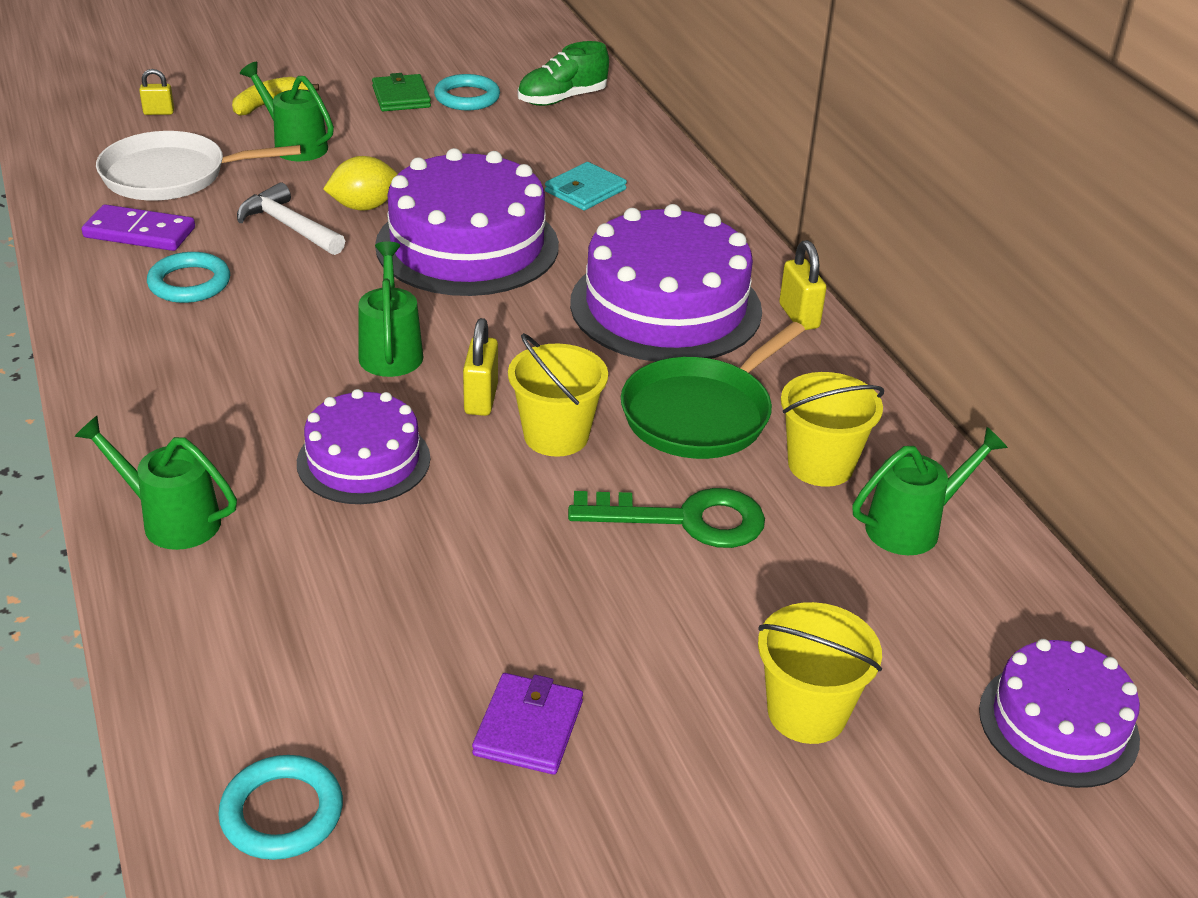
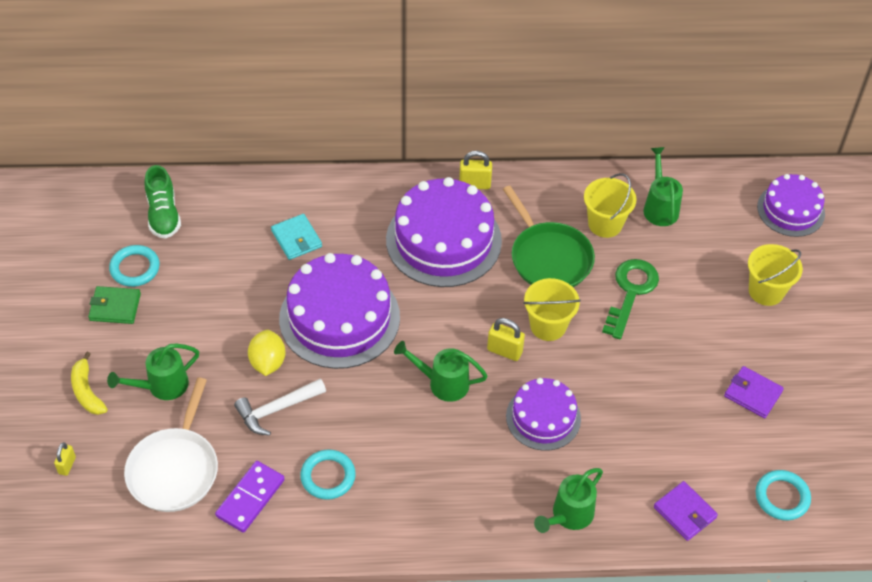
camera: 70 degrees left, 15 degrees up
none -> purple wallet [654,481,718,541]

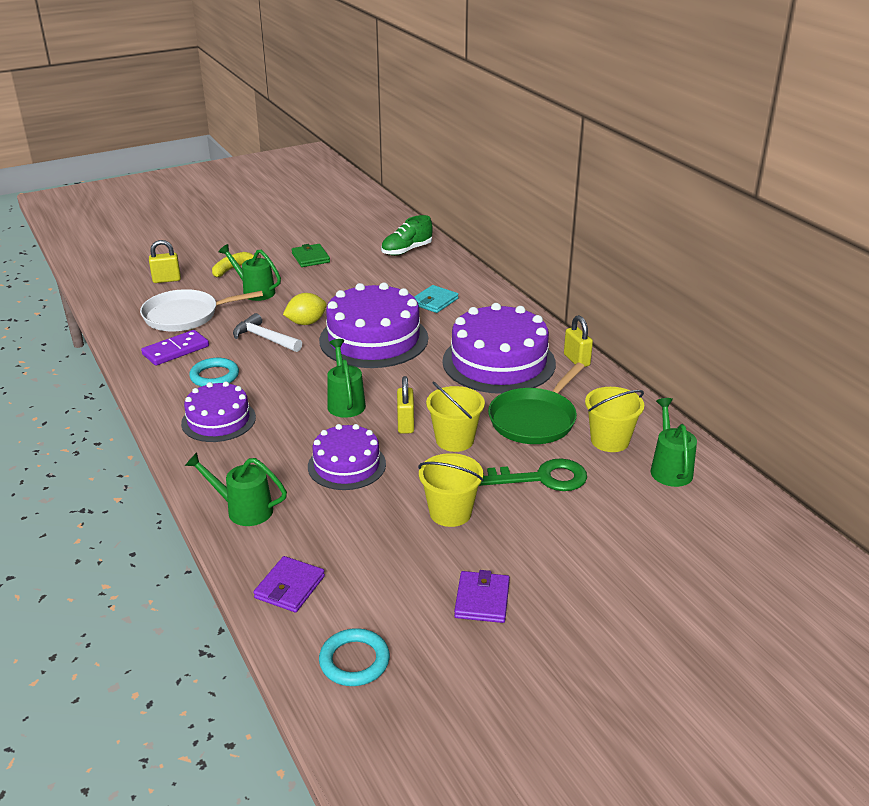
camera: 65 degrees right, 20 degrees down
yellow padlock [54,442,76,476] -> yellow padlock [149,240,181,283], size x1.54
turquoise ring [109,245,160,287] -> none
purple domino [215,461,285,533] -> purple domino turned 45 degrees counterclockwise [141,330,209,366]
green watering can [643,147,683,226] -> green watering can turned 60 degrees counterclockwise [650,398,697,487]
yellow bucket [748,244,803,306] -> yellow bucket moved to [418,453,484,527]
purple cake [757,174,825,237] -> purple cake moved to [181,381,256,442]

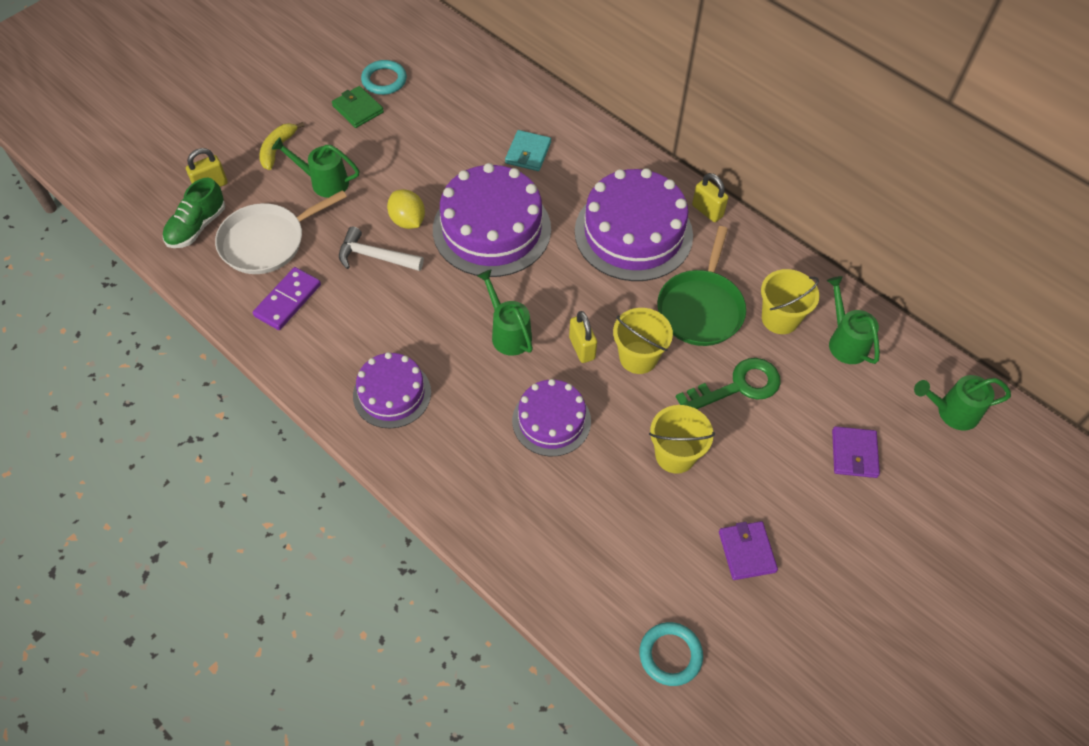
camera: 20 degrees left, 25 degrees up
green watering can [185,452,287,526] -> green watering can moved to [914,375,1011,431]
turquoise ring [189,358,239,387] -> turquoise ring moved to [361,60,407,95]
purple wallet [253,556,325,612] -> purple wallet moved to [832,426,880,478]
yellow lemon [283,293,327,325] -> yellow lemon turned 75 degrees counterclockwise [387,189,425,229]
green shoe [381,215,433,256] -> green shoe moved to [163,178,225,248]

